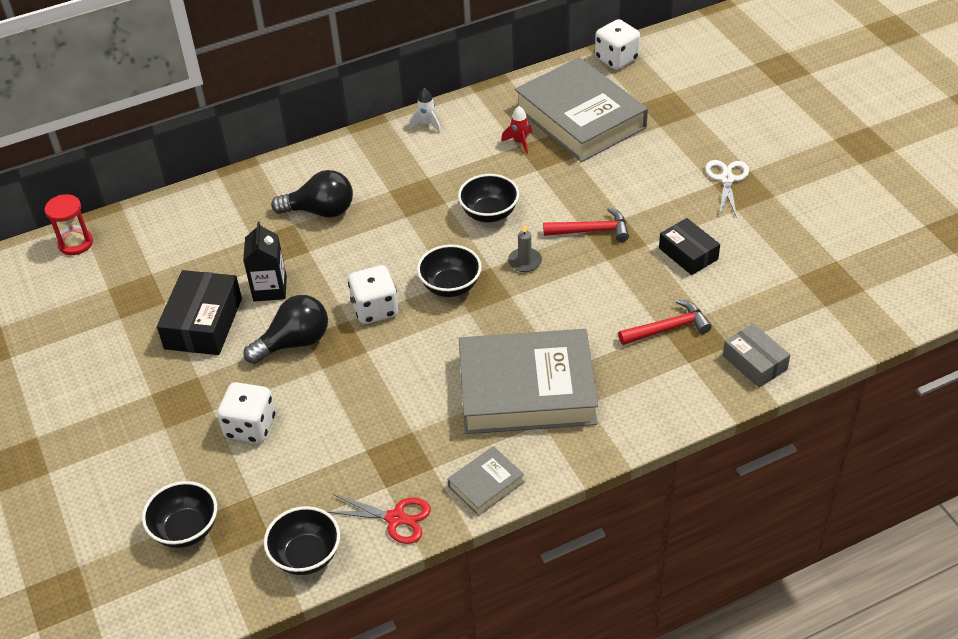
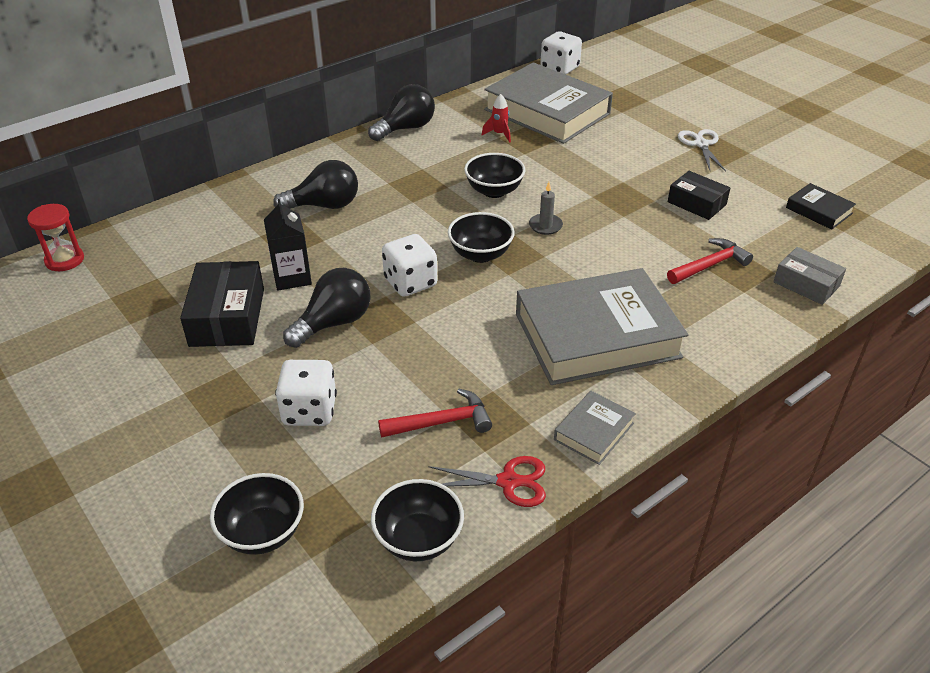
camera: 15 degrees left, 5 degrees down
white rocket [409,88,441,132] -> black light bulb [368,84,435,141]
red hammer [543,208,629,242] -> red hammer moved to [378,389,492,437]
none -> black book [786,183,856,230]

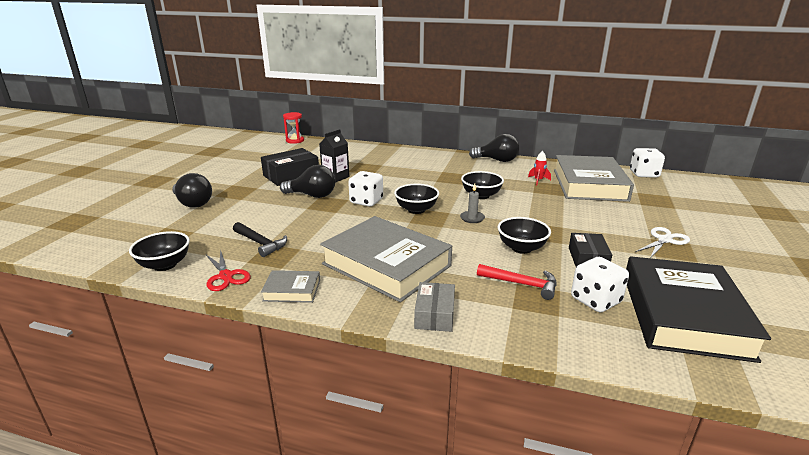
camera: 55 degrees right, 15 degrees down
black bowl [210,473,304,555] -> black bowl moved to [497,217,551,254]
black light bulb [273,160,358,209] -> black light bulb moved to [172,173,212,208]
white dice [275,360,337,426] -> white dice moved to [571,257,629,312]
red hammer [378,389,492,437] -> black hammer [233,222,287,257]
grey box [773,247,846,305] -> grey box moved to [414,282,455,332]
black book [786,183,856,230] -> black book [626,256,771,363], size x2.26

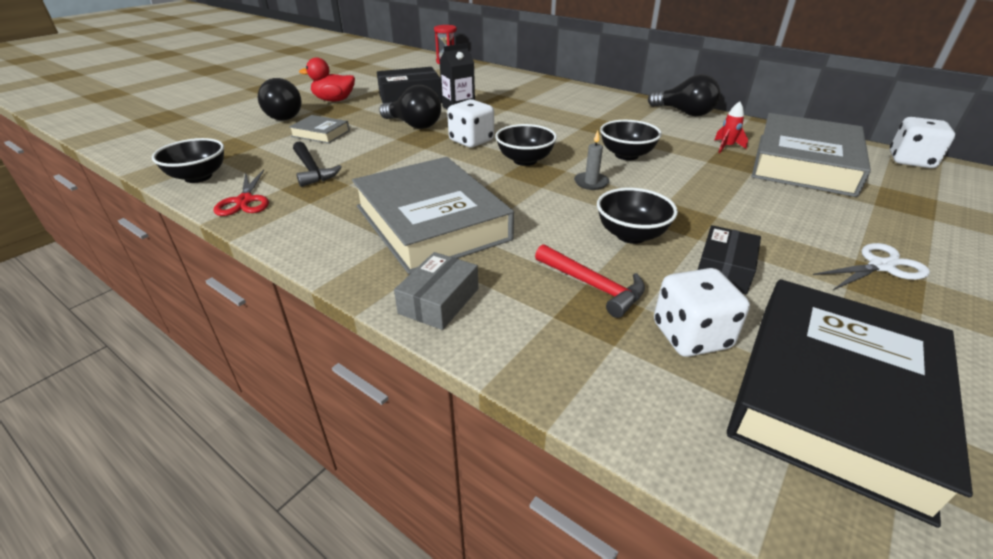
camera: 20 degrees right, 10 degrees up
grey book [261,270,320,303] -> grey book moved to [289,115,350,144]
none -> red duck [299,57,355,102]

